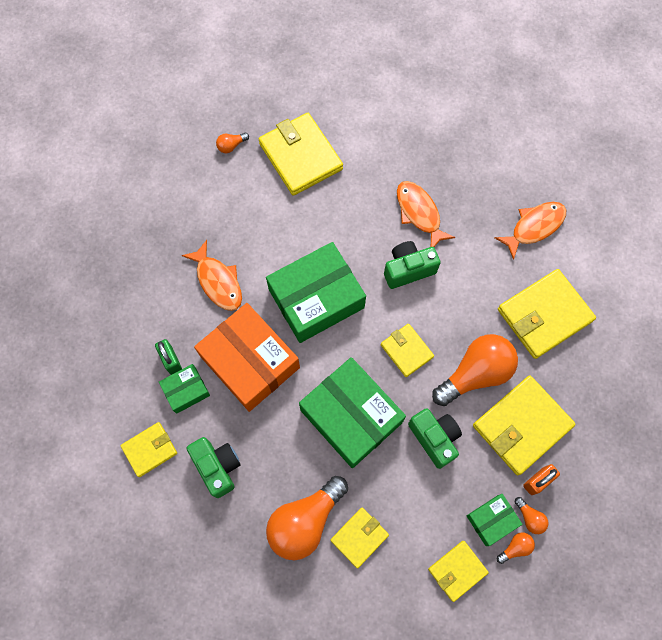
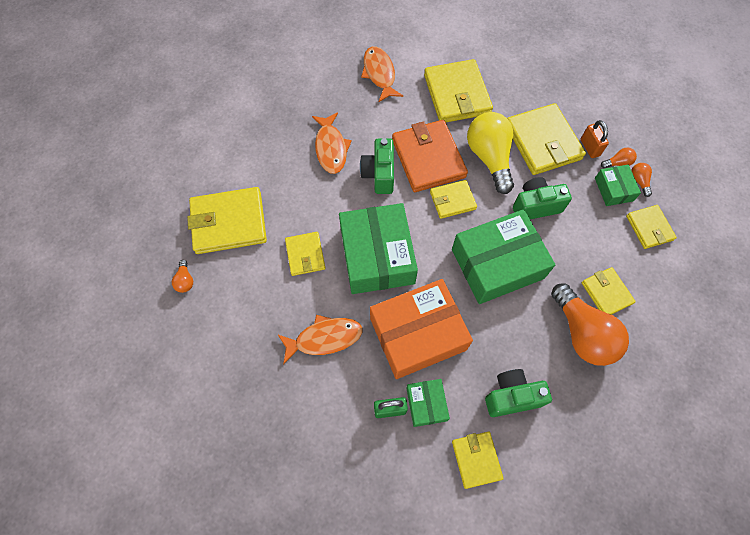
camera: 70 degrees left, 5 degrees down
orange fish [397,181,456,247] -> orange fish turned 90 degrees counterclockwise [312,112,352,174]
orange light bulb [432,334,518,406] -> yellow light bulb [467,112,514,194]
none -> yellow wallet [285,232,325,276]
none -> orange wallet [392,120,468,192]

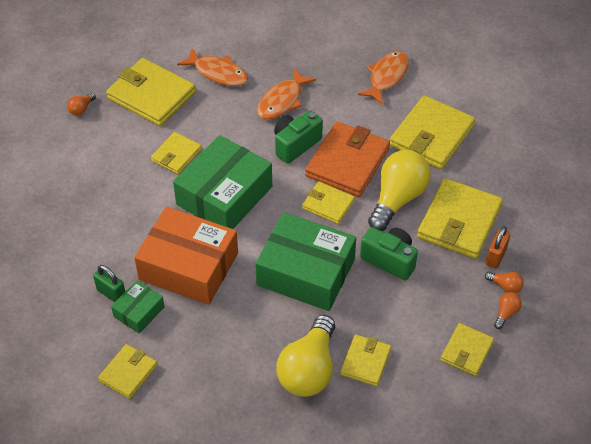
camera: 45 degrees right, 15 degrees down
orange fish [277,315,363,364] -> orange fish moved to [177,48,248,86]
green camera [485,369,552,417] -> none
orange light bulb [551,283,629,366] -> yellow light bulb [276,315,335,397]
green box [595,165,641,206] -> none

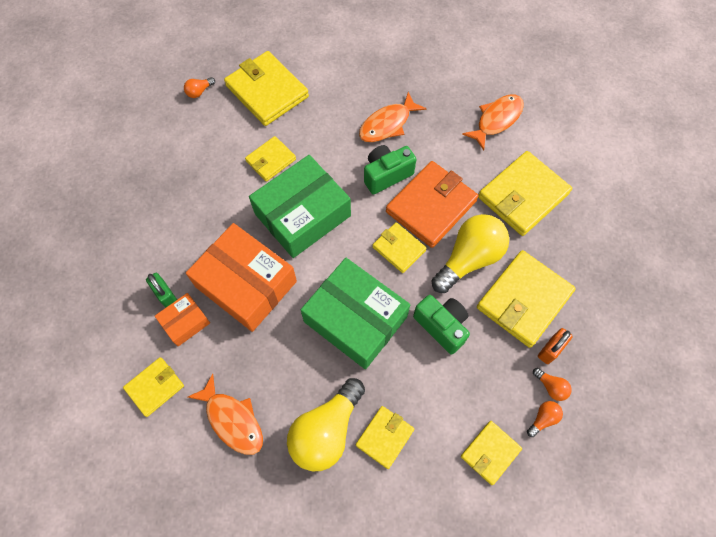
camera: 15 degrees right, 15 degrees up
green box [111,280,165,334] -> orange box [155,293,210,346]
orange fish [177,48,248,86] -> orange fish moved to [188,374,263,455]

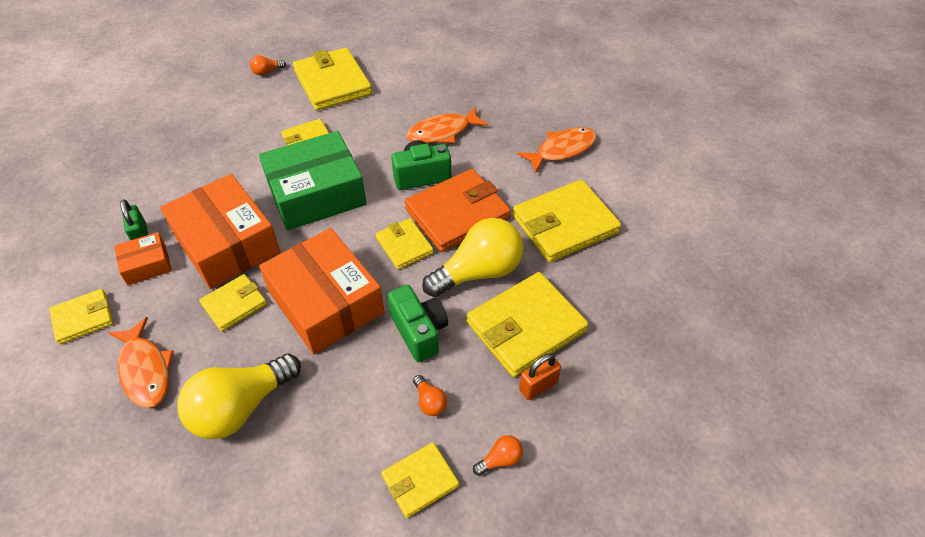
camera: 15 degrees right, 15 degrees down
green box [301,258,410,369] -> orange box [259,228,384,355]
yellow wallet [356,406,414,469] -> yellow wallet moved to [199,274,267,331]
orange light bulb [533,368,572,401] -> orange light bulb moved to [413,375,447,416]

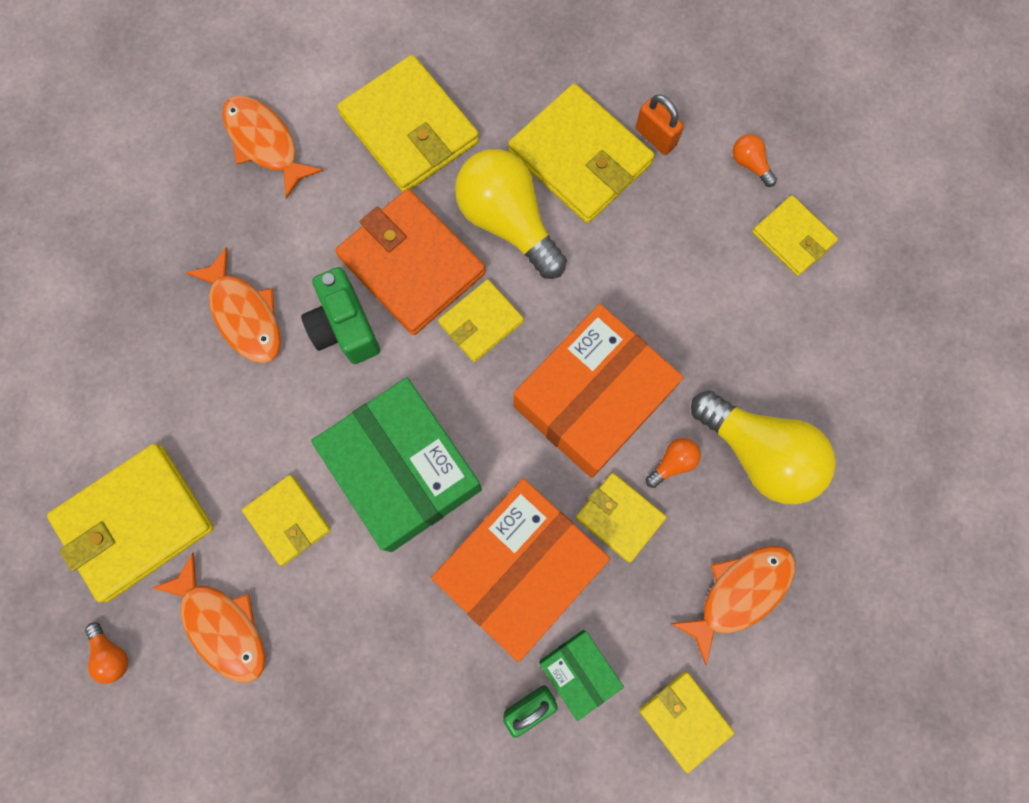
camera: 100 degrees left, 25 degrees up
orange box [114,232,172,285] -> green box [539,630,624,721]
green camera [387,285,448,362] -> none
orange light bulb [413,375,447,416] -> orange light bulb moved to [646,438,701,488]
none -> orange fish [153,553,265,683]

